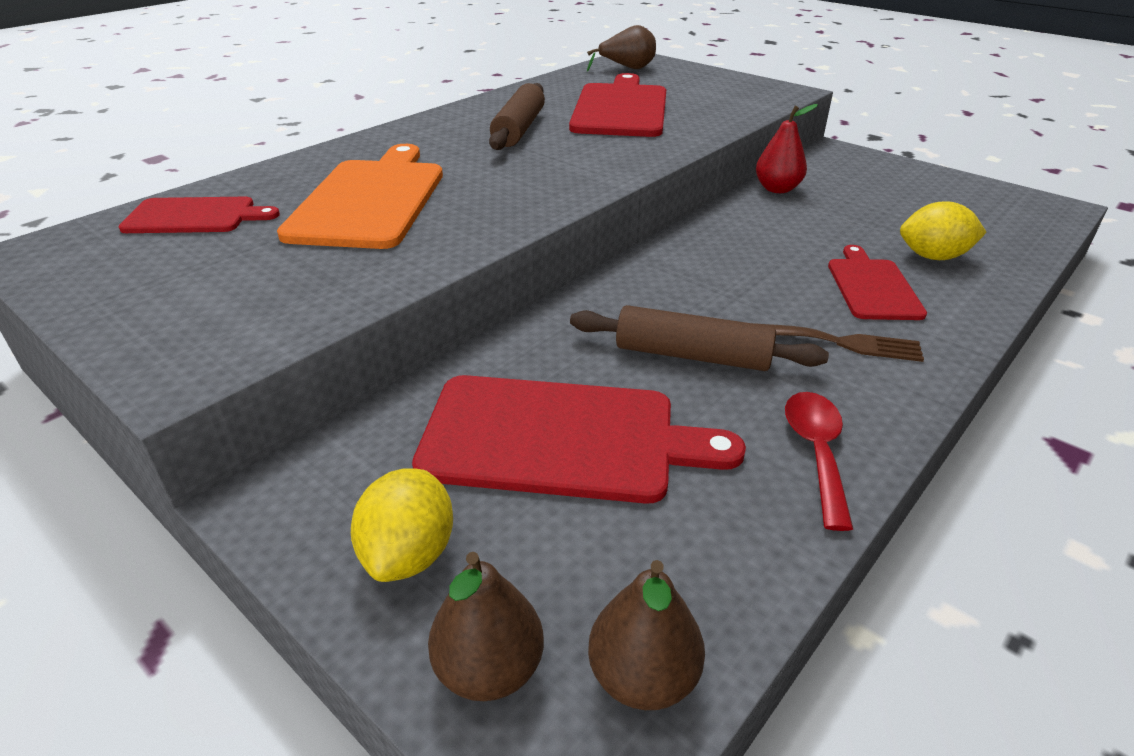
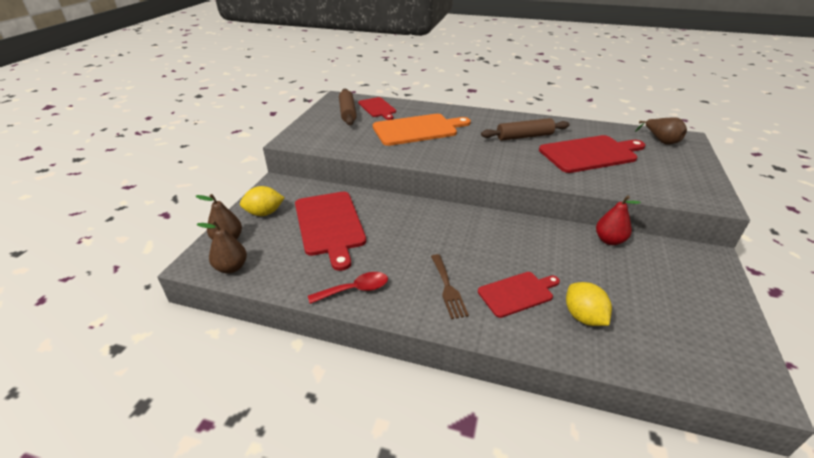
camera: 65 degrees right, 0 degrees up
brown rolling pin [570,305,829,371] -> brown rolling pin moved to [339,89,357,125]

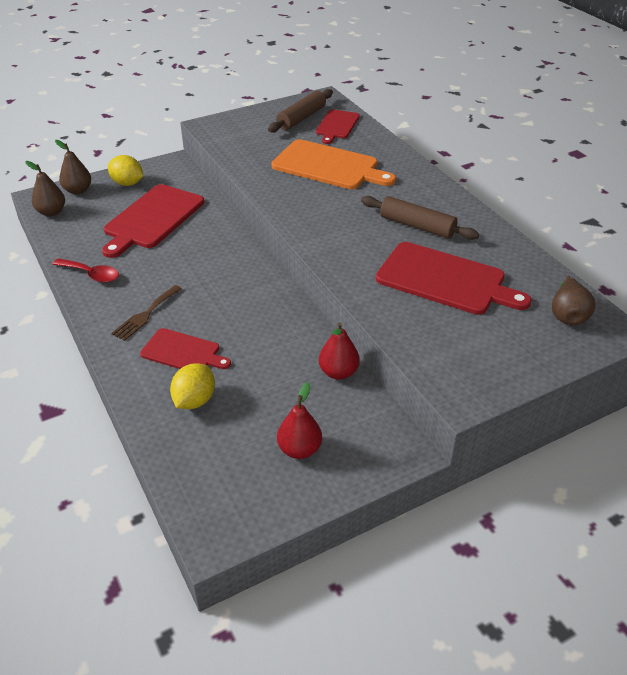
camera: 45 degrees right, 5 degrees up
none -> red pear [277,382,322,459]

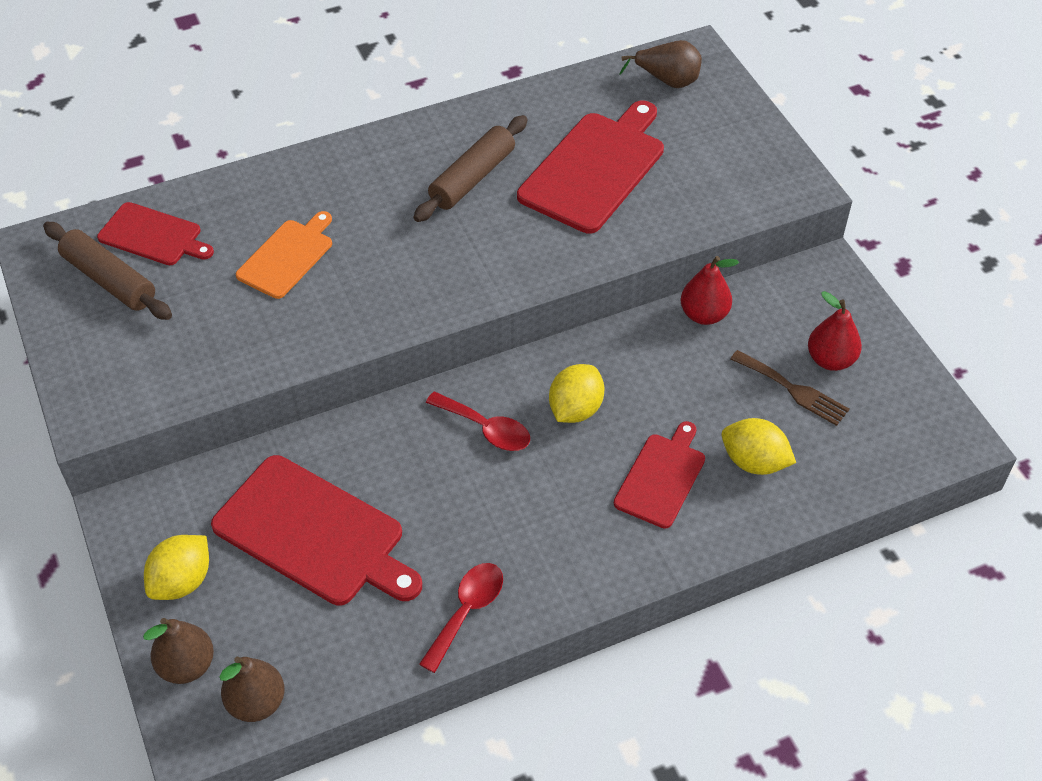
camera: 85 degrees left, 10 degrees up
brown fork [111,285,182,341] -> brown fork moved to [730,350,849,426]
orange cutting board [271,139,396,189] -> orange cutting board [236,211,332,299], size x0.59
none -> red spoon [426,392,530,451]
none -> yellow lemon [549,364,604,423]

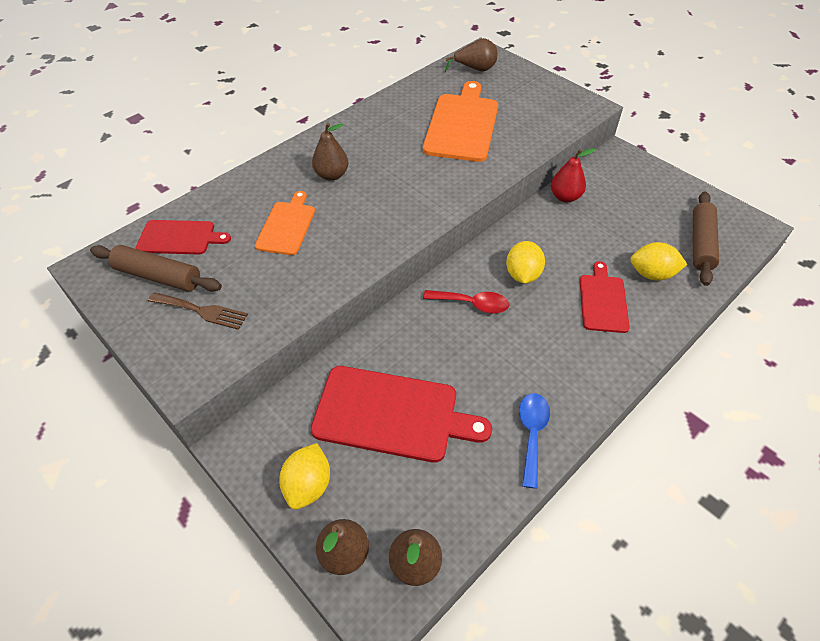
camera: 20 degrees left, 0 degrees up
brown rolling pin [413,115,528,222] -> brown rolling pin moved to [693,192,719,286]
red spoon [419,563,503,673] -> blue spoon [519,393,550,489]
red cutting board [517,100,664,233] -> orange cutting board [423,81,498,162]
brown fork [730,350,849,426] -> brown fork moved to [148,292,248,330]
red pear [808,291,862,371] -> none
none -> brown pear [312,123,349,181]

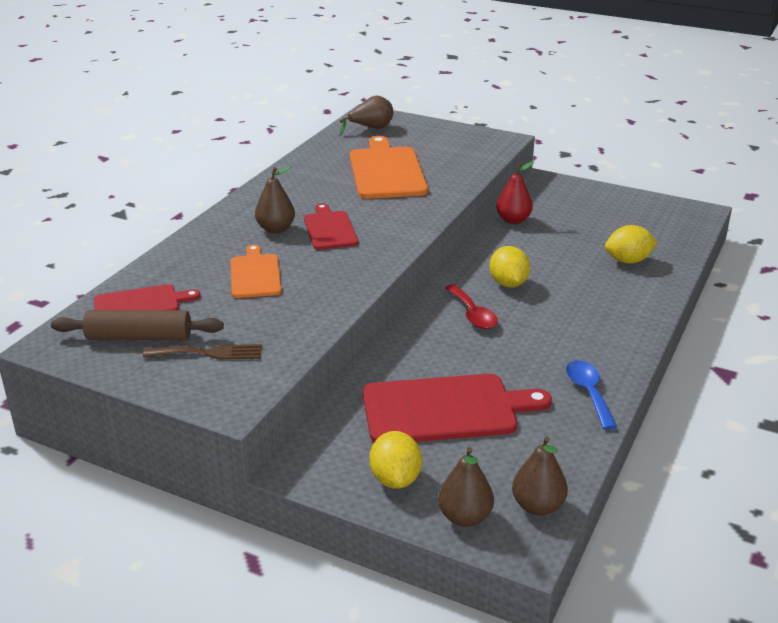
camera: 20 degrees left, 20 degrees down
red spoon [423,290,509,314] -> red spoon turned 75 degrees clockwise [445,284,498,329]
red cutting board [580,261,630,333] -> red cutting board moved to [304,203,358,250]
brown rolling pin [693,192,719,286] -> none

